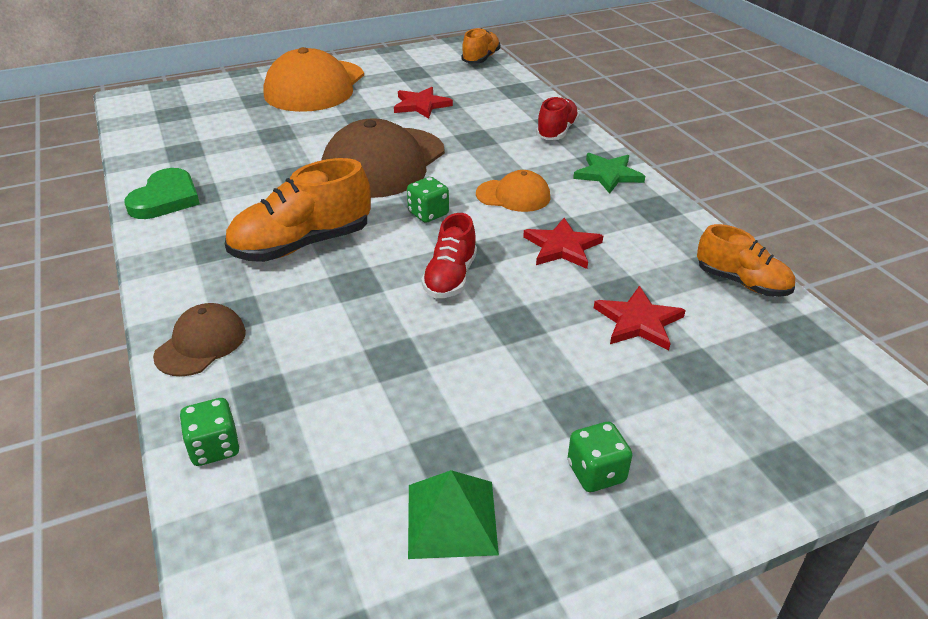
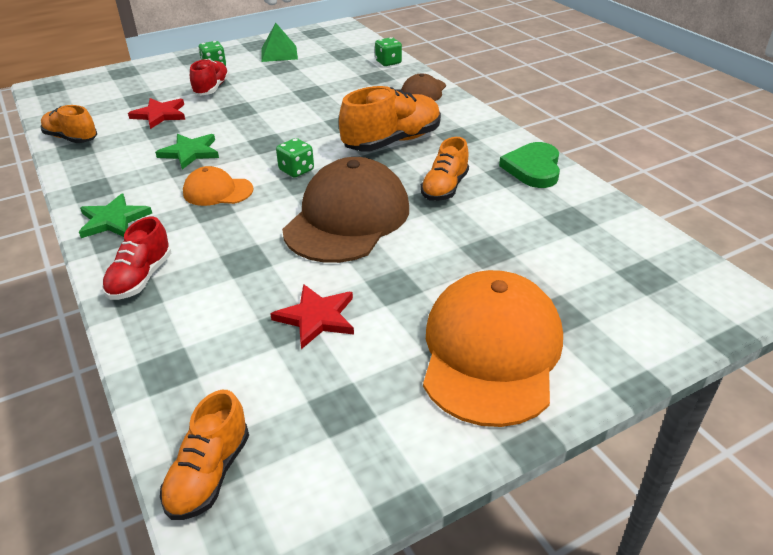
camera: 175 degrees right, 0 degrees up
red shoe [421,213,477,298] -> red shoe moved to [190,59,230,96]
red star [523,218,603,269] -> green star [155,134,219,169]
none -> orange shoe [420,137,469,201]

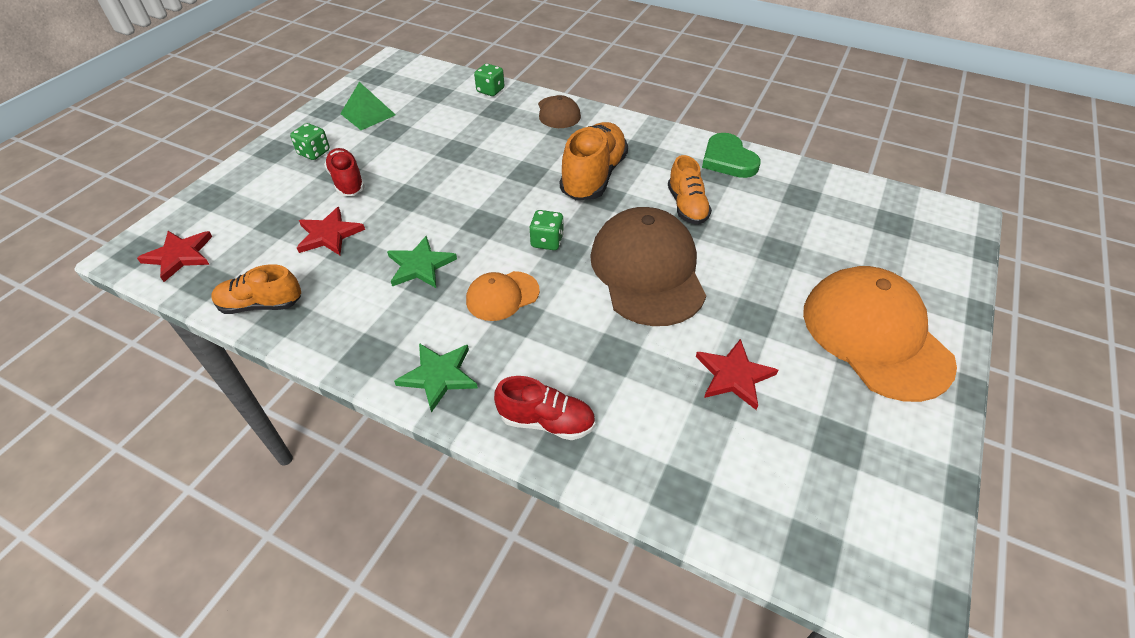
camera: 35 degrees left, 10 degrees up
red shoe [102,217,171,300] -> red shoe turned 60 degrees counterclockwise [494,376,595,440]
orange shoe [160,390,249,520] -> none
none -> red star [137,231,212,282]

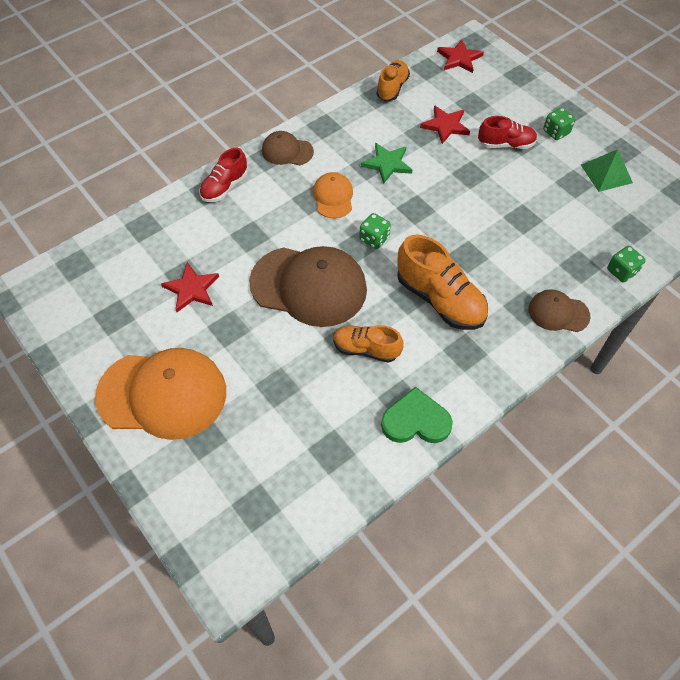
camera: 115 degrees right, 10 degrees up
green star [394,343,478,413] -> brown cap [262,131,314,165]

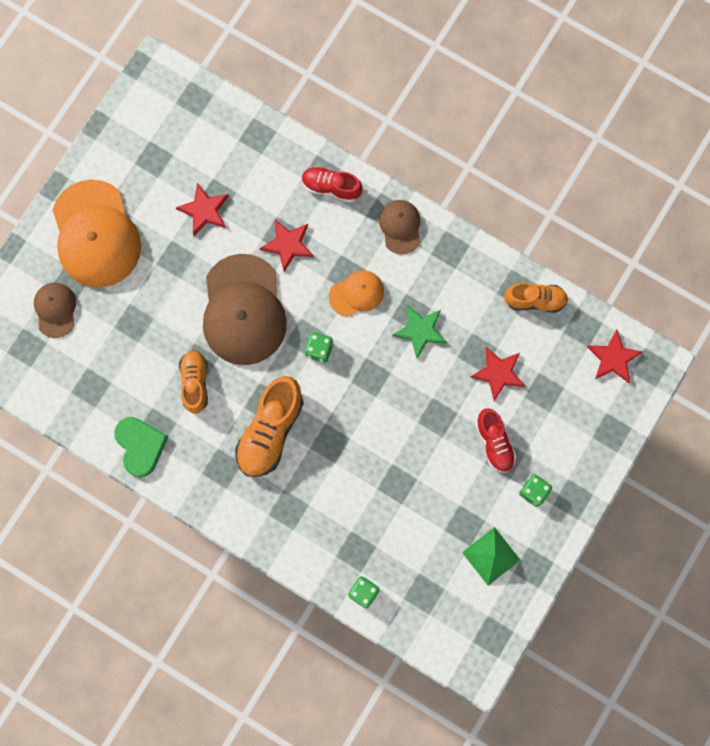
camera: 70 degrees right, 20 degrees up
brown cap [528,289,590,332] -> brown cap moved to [34,283,76,338]
none -> red star [260,220,314,272]

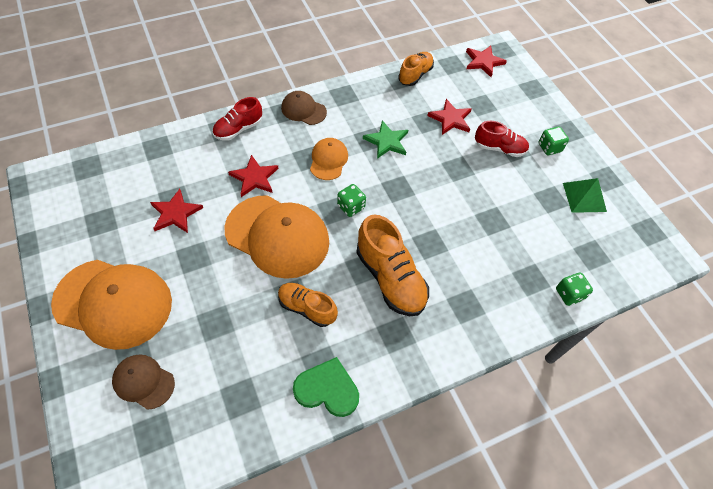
camera: 60 degrees left, 20 degrees down
brown cap [203,254,287,365] -> orange cap [224,195,329,279]

